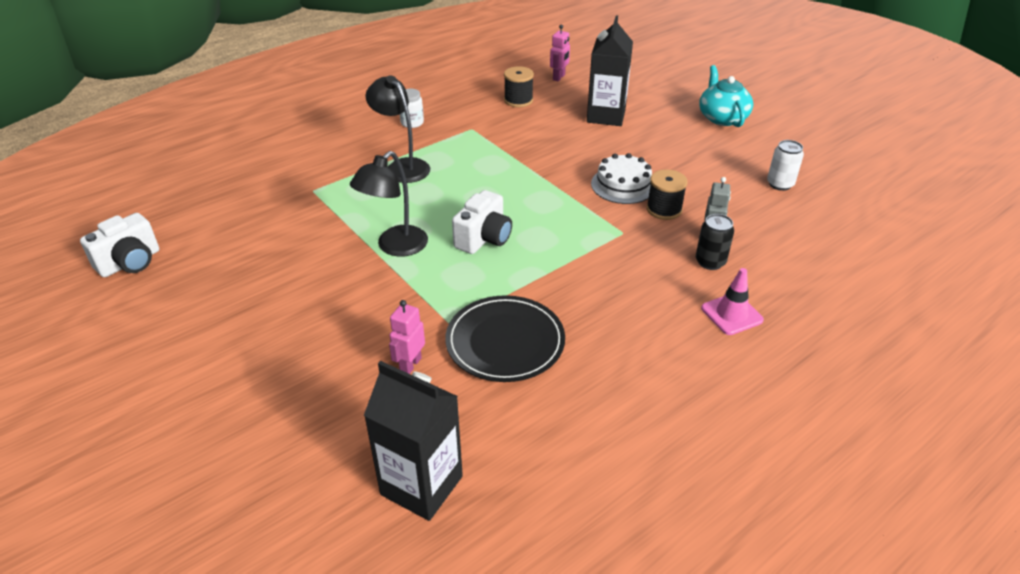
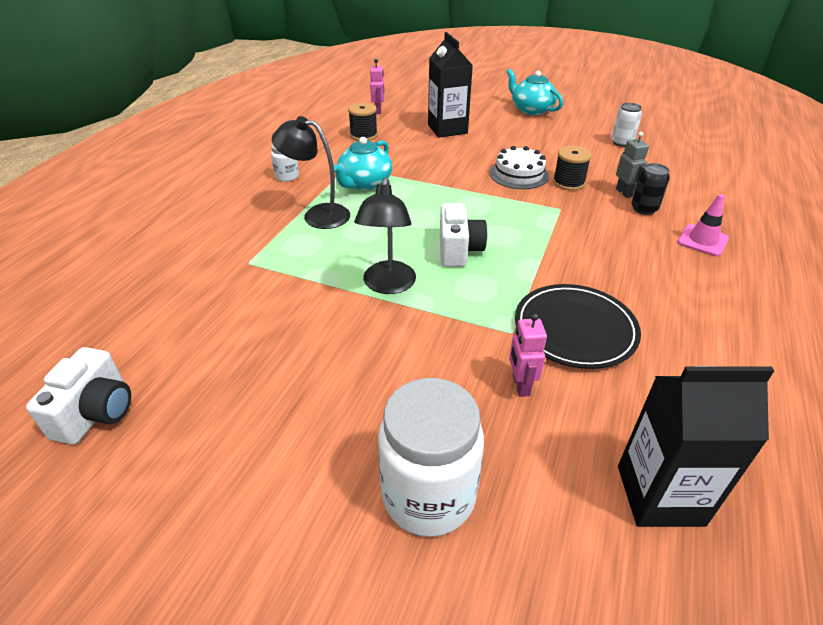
camera: 30 degrees left, 0 degrees up
none -> turquoise teapot [334,137,392,190]
none -> white jar [378,378,484,537]

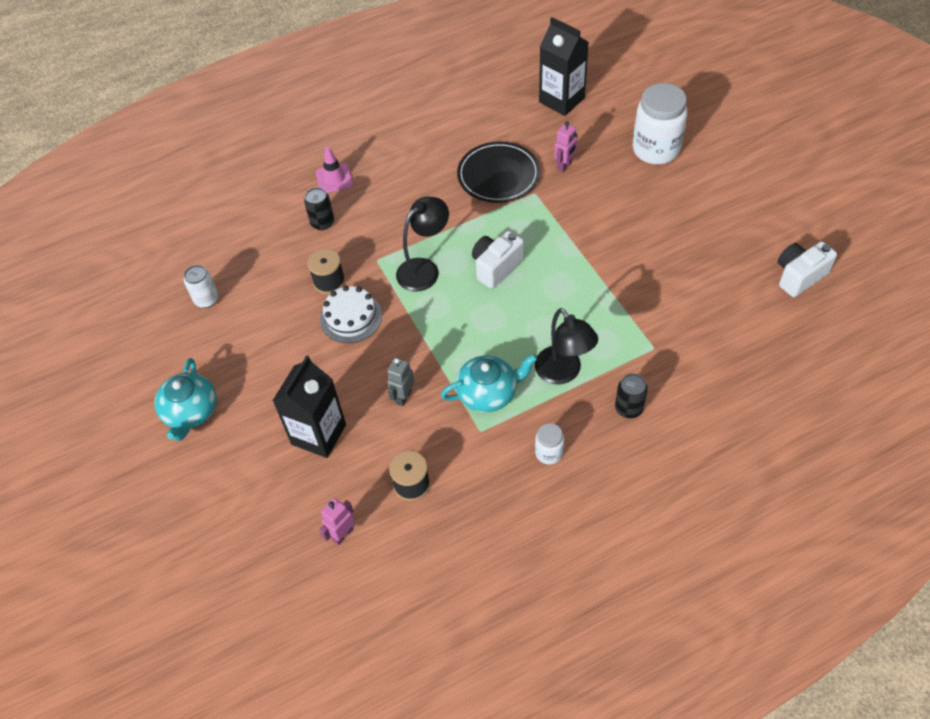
camera: 135 degrees left, 15 degrees up
black lamp [354,177,416,294] -> black lamp moved to [396,197,449,292]
grey robot [616,132,649,198] -> grey robot moved to [387,357,414,406]
none -> black can [615,373,648,418]

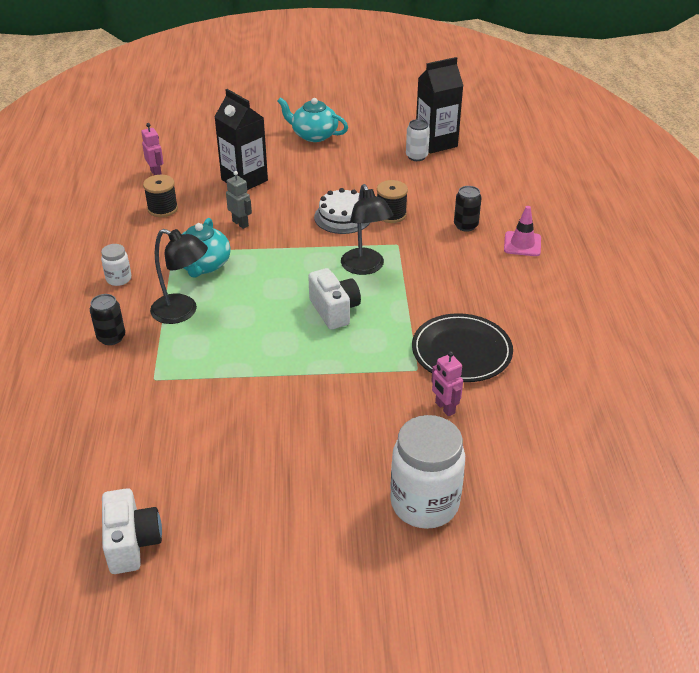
camera: 110 degrees right, 15 degrees down
black lamp [535,308,598,384] -> black lamp turned 150 degrees counterclockwise [150,229,208,324]
black carton [539,17,589,116] -> black carton moved to [416,57,464,153]

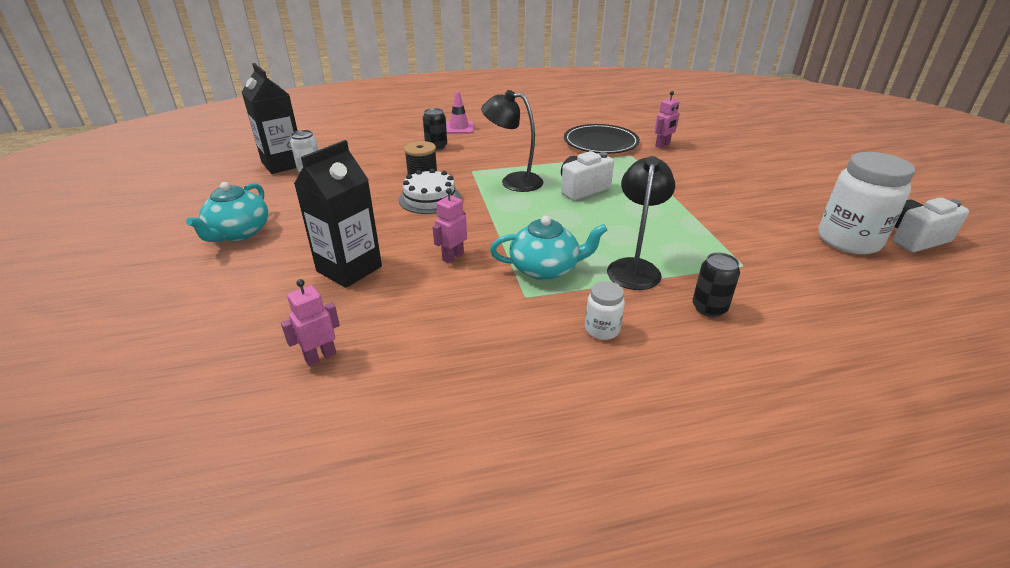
camera: 100 degrees left, 5 degrees down
black spool [143,175,178,217] -> none
grey robot [226,171,252,229] -> pink robot [433,188,467,263]
black lamp [341,184,393,275] -> black lamp turned 135 degrees counterclockwise [481,90,543,192]
white jar [390,415,465,529] -> white jar moved to [818,152,915,255]

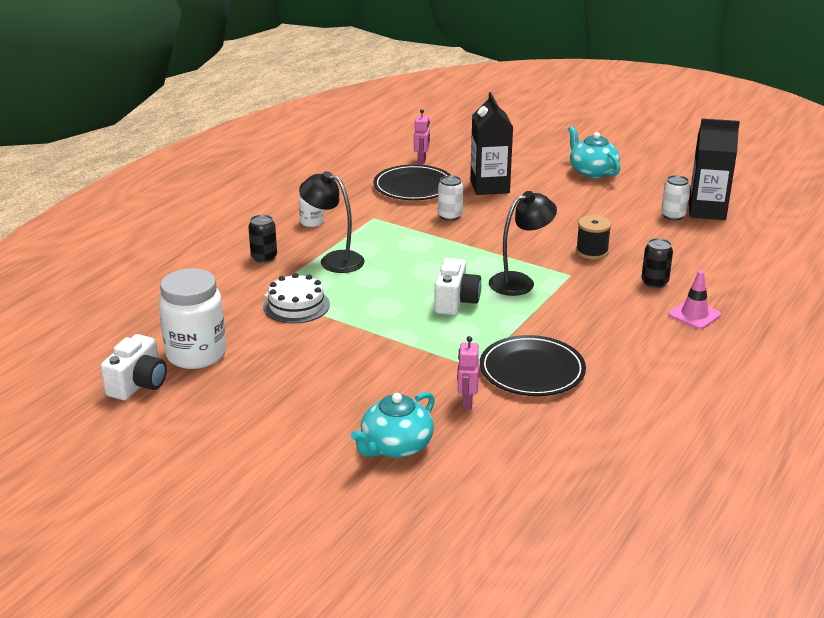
camera: 135 degrees right, 5 degrees down
white cake [399,169,461,214] -> white cake moved to [263,273,330,324]
pink robot [433,188,467,263] -> white can [438,175,463,221]
turquoise teapot [490,216,607,280] -> turquoise teapot moved to [351,392,435,458]
black lamp [607,156,675,290] -> black lamp turned 150 degrees clockwise [299,171,365,273]
none -> black plate [373,164,450,200]

